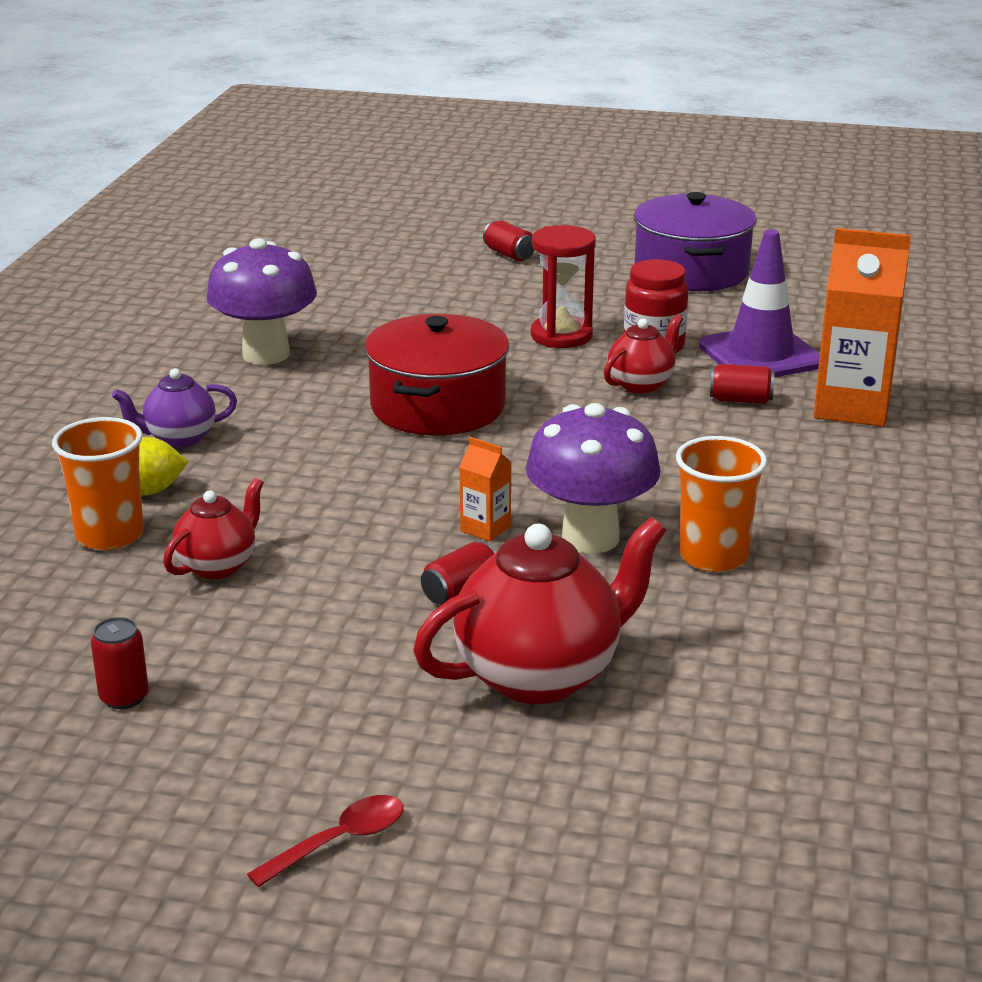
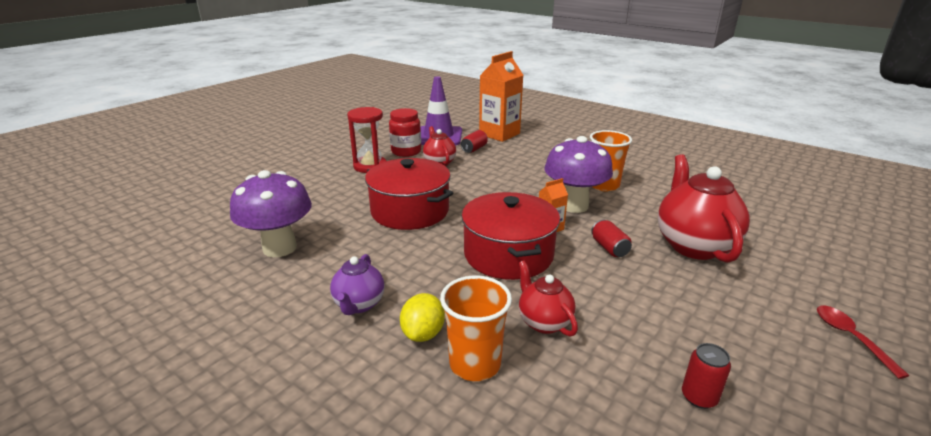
camera: 65 degrees left, 0 degrees up
red can [483,220,534,261] -> none
purple pot [634,192,757,291] -> none
none -> red pot [461,192,560,280]

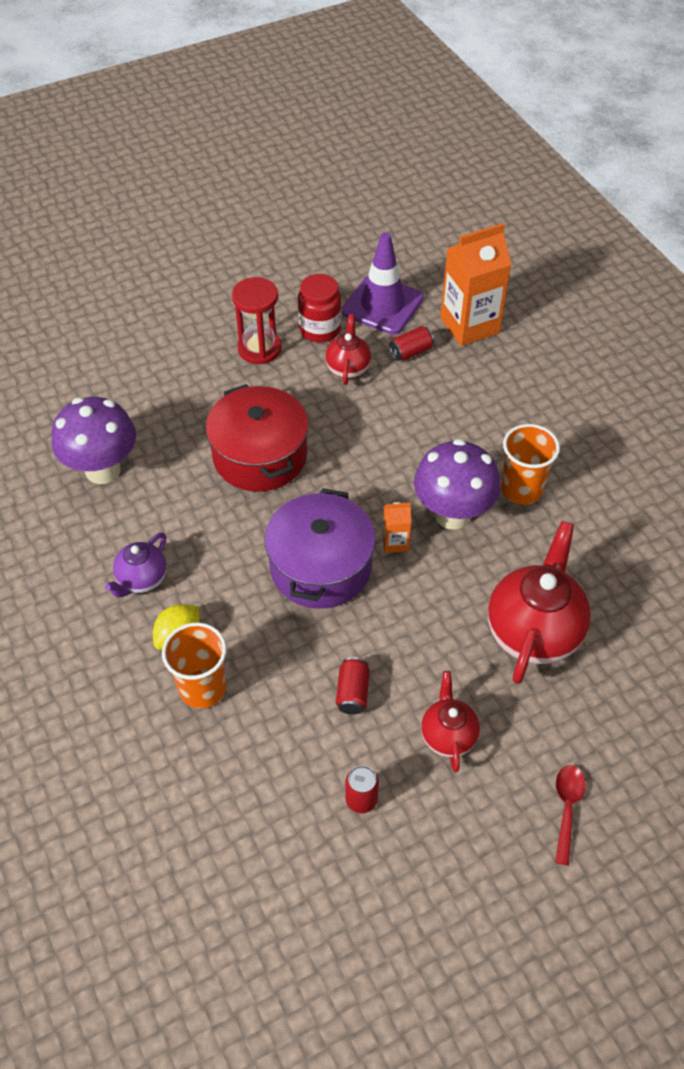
camera: 25 degrees right, 25 degrees up
red pot [461,192,560,280] -> purple pot [265,488,376,609]
red teapot [519,261,578,336] -> red teapot moved to [421,671,480,772]
red can [591,219,632,257] -> red can moved to [336,657,370,715]

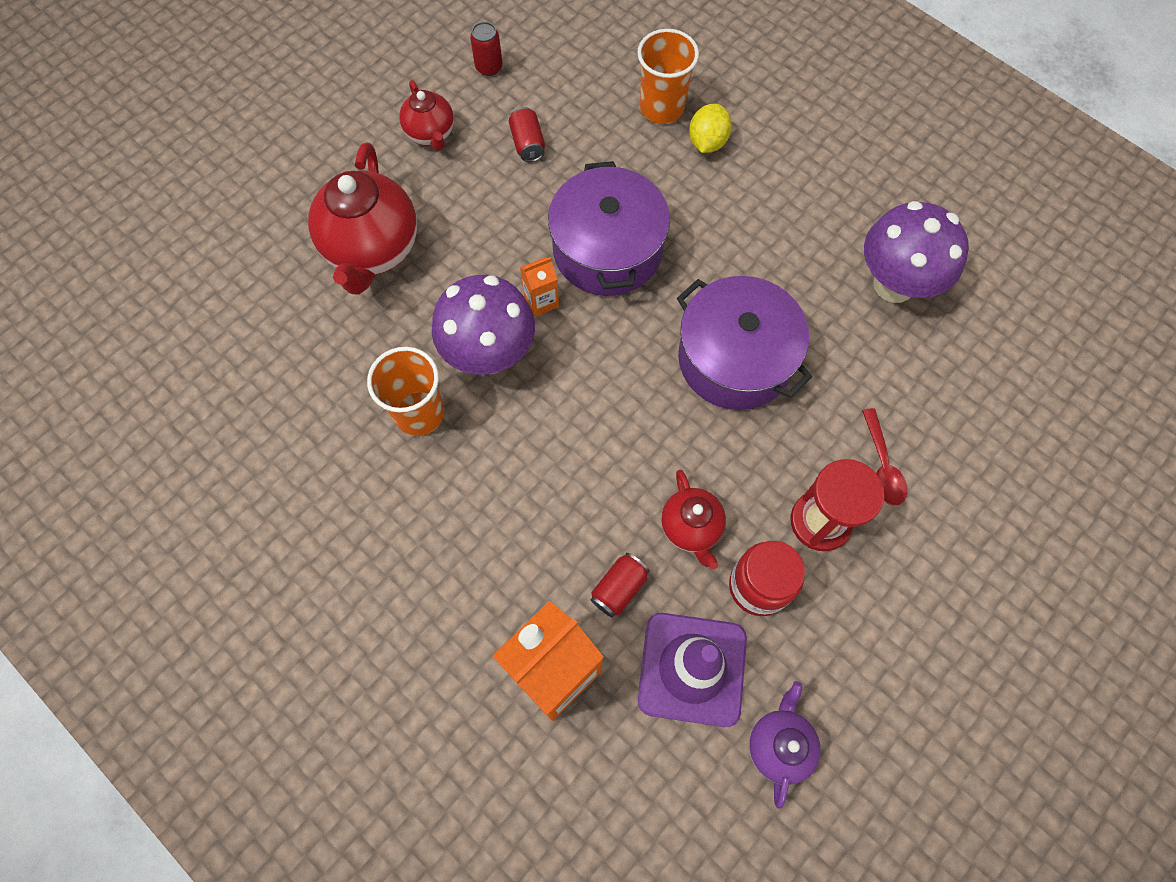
camera: 160 degrees right, 15 degrees up
purple teapot [105,532,167,598] -> purple teapot moved to [749,681,821,809]
red pot [206,384,309,492] -> purple pot [677,276,812,410]
red spoon [555,765,586,866] -> red spoon moved to [862,408,907,506]

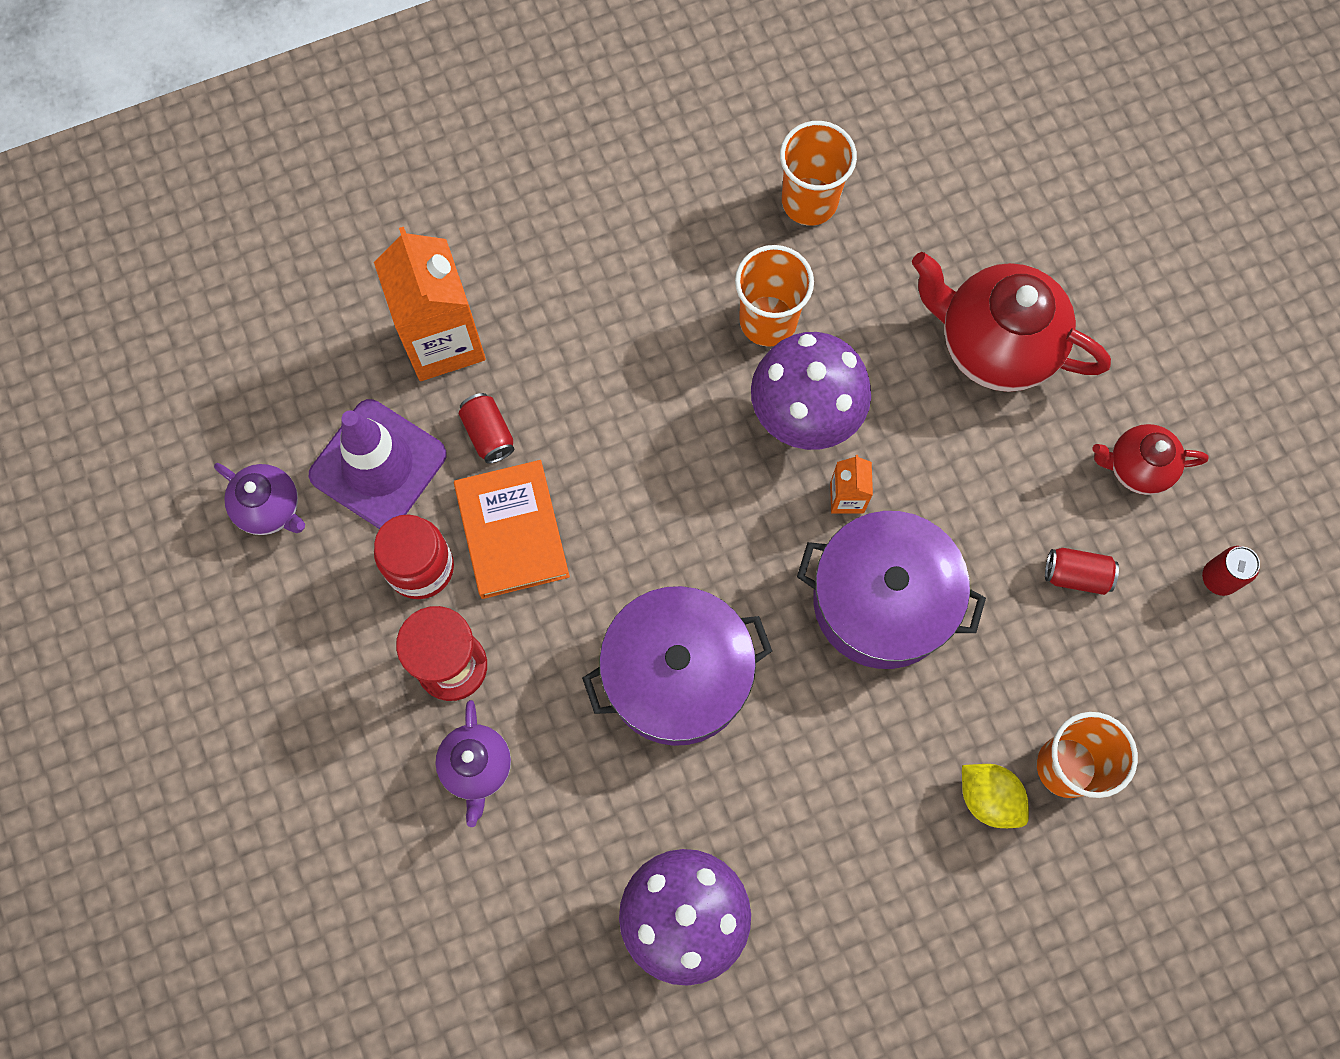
camera: 115 degrees right, 5 degrees up
red teapot [661,470,726,569] -> orange book [454,460,570,599]
red spoon [862,408,907,506] -> purple teapot [435,700,511,827]
none -> orange cup [780,121,857,226]

